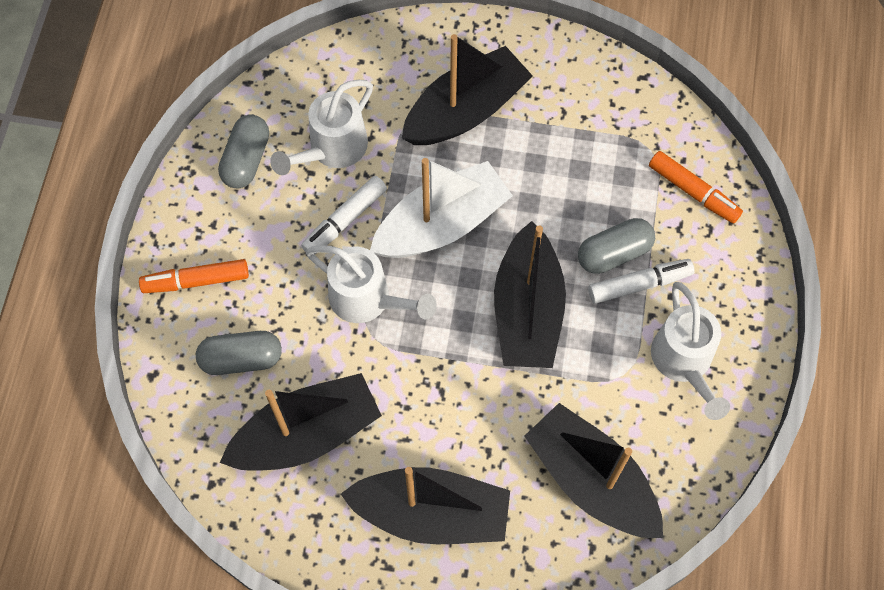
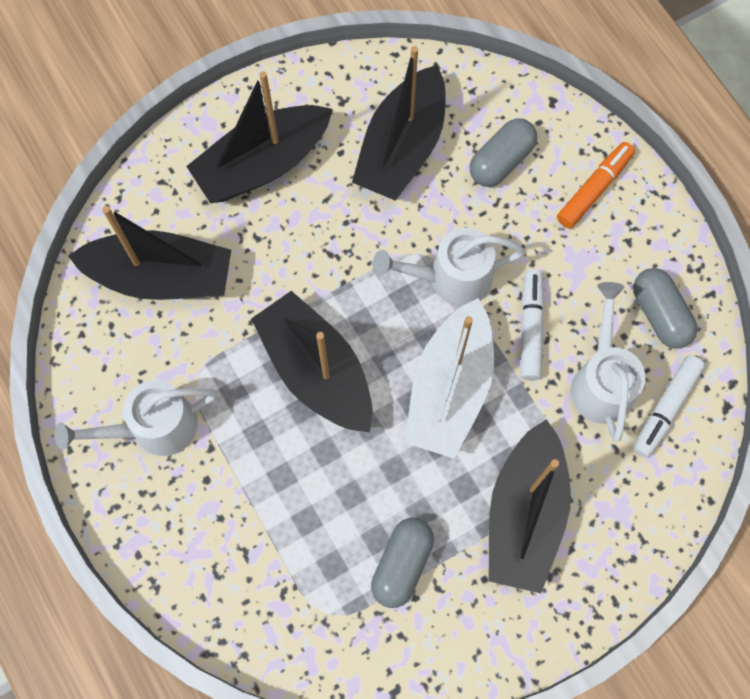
camera: 140 degrees right, 5 degrees up
grey capsule [578,218,655,274] -> grey capsule moved to [371,518,434,608]
white marker [588,259,695,304] -> white marker moved to [633,355,705,458]
orange marker [649,151,743,223] -> none
white watering can [651,282,730,420] -> white watering can turned 60 degrees counterclockwise [55,380,217,456]

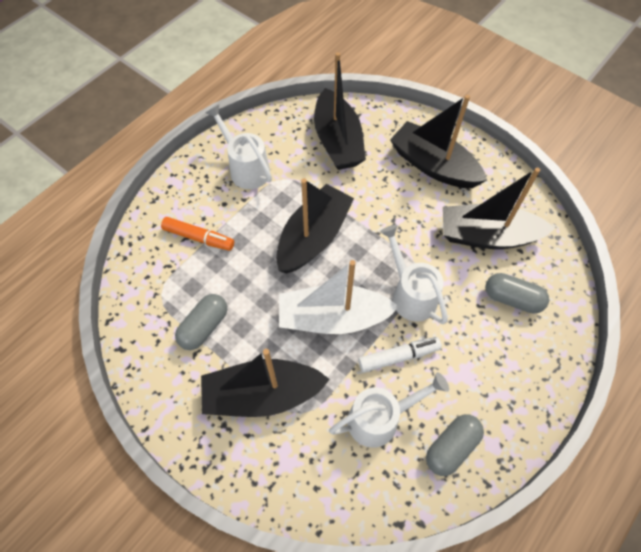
camera: 70 degrees right, 10 degrees down
grey capsule [371,518,434,608] -> grey capsule turned 60 degrees counterclockwise [175,294,227,350]
orange marker [557,142,635,228] -> orange marker moved to [161,217,234,251]
white marker [633,355,705,458] -> none

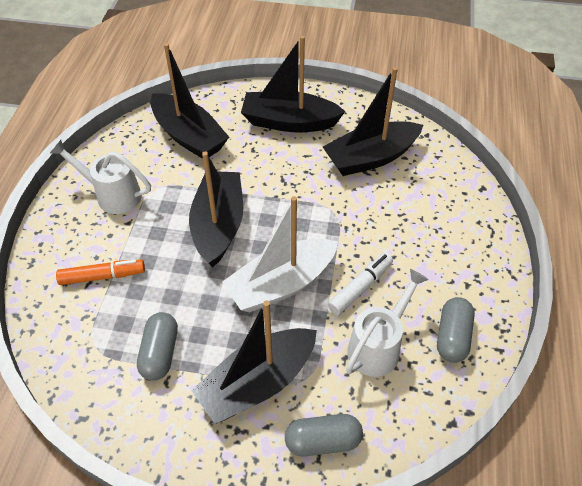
camera: 30 degrees left, 10 degrees down
white watering can [380,225,448,324] -> none
grey capsule [485,273,549,314] -> grey capsule moved to [285,414,363,457]

